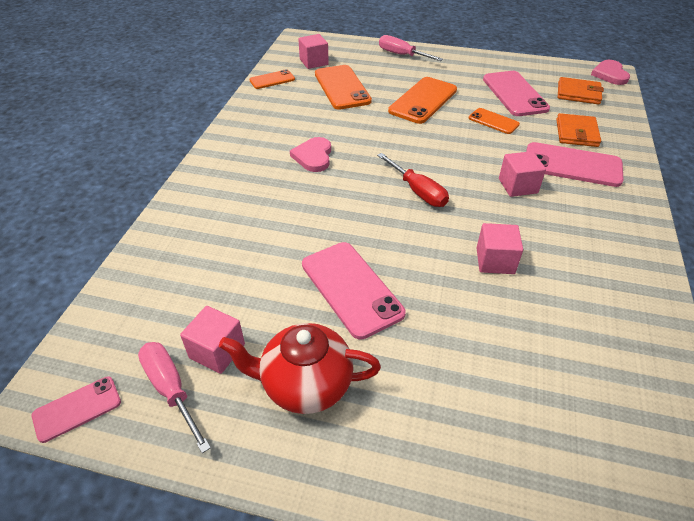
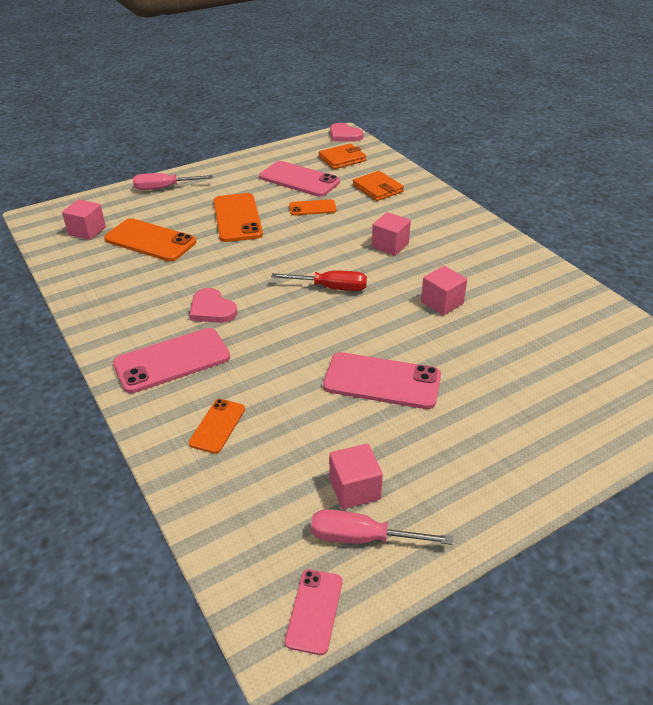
camera: 45 degrees left, 5 degrees down
red teapot [219,323,381,414] -> none
orange phone [249,69,295,89] -> orange phone moved to [189,399,245,454]
pink phone [526,142,624,187] -> pink phone moved to [113,328,230,393]

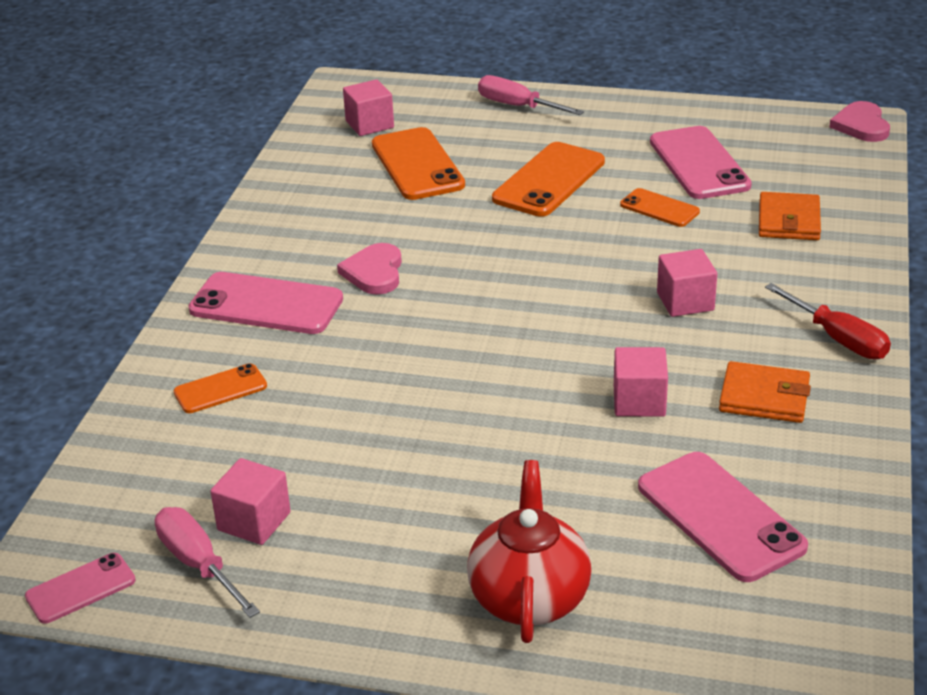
camera: 45 degrees right, 5 degrees down
red screwdriver [271,271,367,291] -> red screwdriver moved to [765,283,891,359]
orange wallet [319,144,367,169] -> orange wallet moved to [719,361,811,423]
pink phone [323,352,441,409] -> pink phone moved to [638,452,808,582]
none -> red teapot [467,460,592,643]

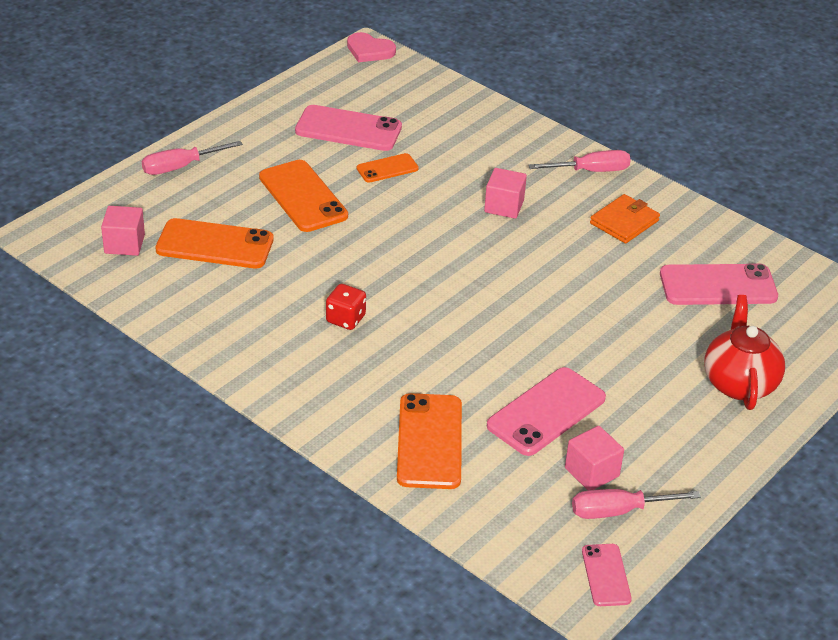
camera: 65 degrees left, 5 degrees up
orange phone [173,363,267,413] -> orange phone [397,393,462,489], size x1.78
pink phone [188,272,343,334] -> pink phone moved to [487,367,606,456]
pink heart [337,243,402,295] -> red dice [326,284,366,330]
red teapot [467,460,592,643] -> red teapot turned 60 degrees clockwise [704,295,785,410]
pink cube [614,347,668,417] -> none
orange wallet [759,192,821,240] -> none
red screwdriver [765,283,891,359] -> pink screwdriver [529,150,631,172]

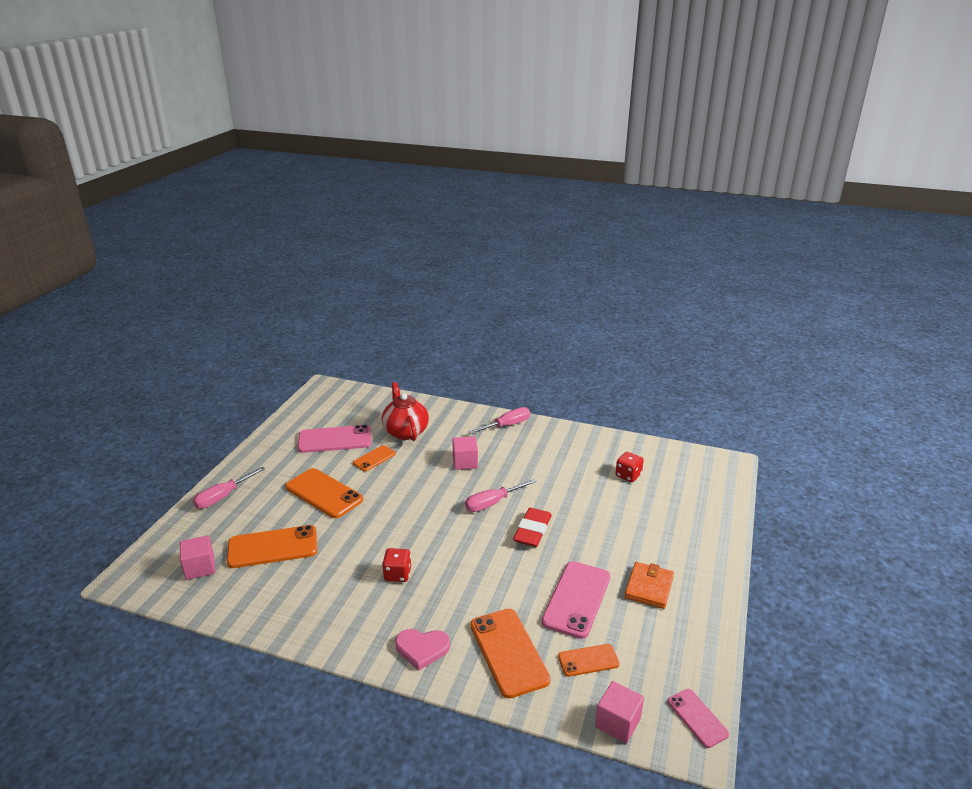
camera: 20 degrees left, 10 degrees down
pink heart [347,32,396,62] -> pink heart moved to [395,629,450,671]
pink cube [565,426,624,490] -> pink cube moved to [595,681,644,743]
pink screwdriver [572,489,701,519] -> pink screwdriver moved to [465,479,536,512]
orange wallet [590,194,660,244] -> orange wallet moved to [625,562,674,609]
pink phone [660,263,778,305] -> red dice [615,452,644,482]
red teapot [704,295,785,410] -> red teapot moved to [382,382,429,441]
none -> red eraser [513,508,552,547]
none -> orange phone [558,644,620,677]

